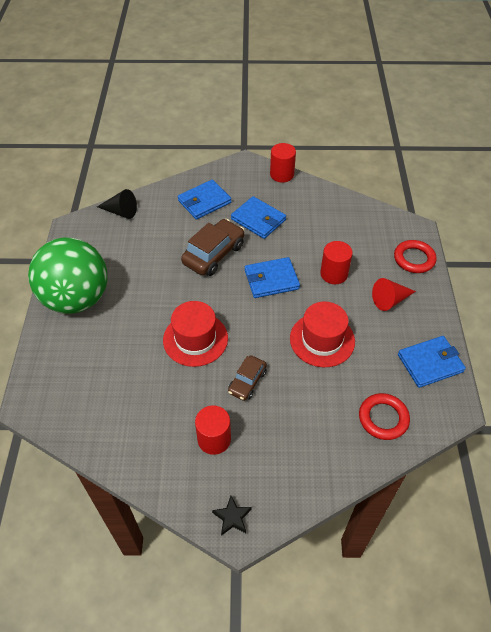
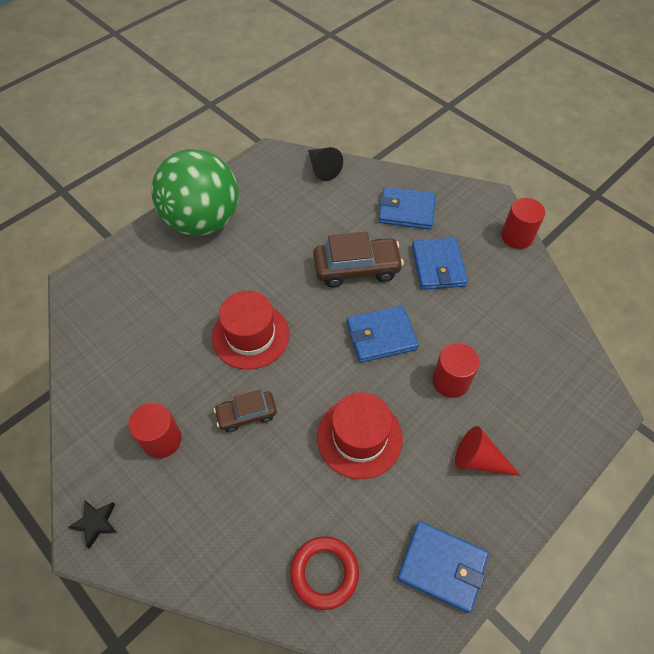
camera: 45 degrees right, 5 degrees up
blue wallet [245,257,300,298] -> blue wallet turned 45 degrees counterclockwise [347,306,419,363]
red ring [394,240,437,273] -> none

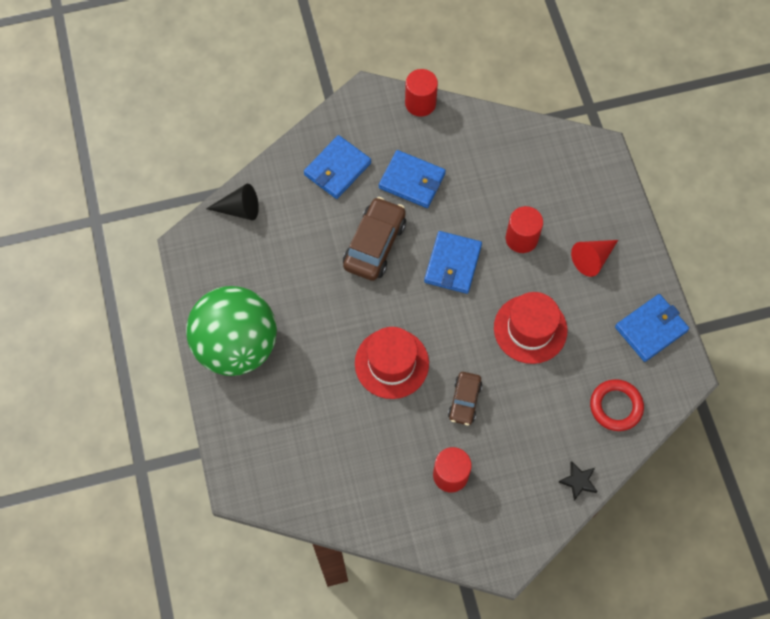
camera: 60 degrees left, 10 degrees up
black star [68,501,117,549] -> black star moved to [558,461,598,501]

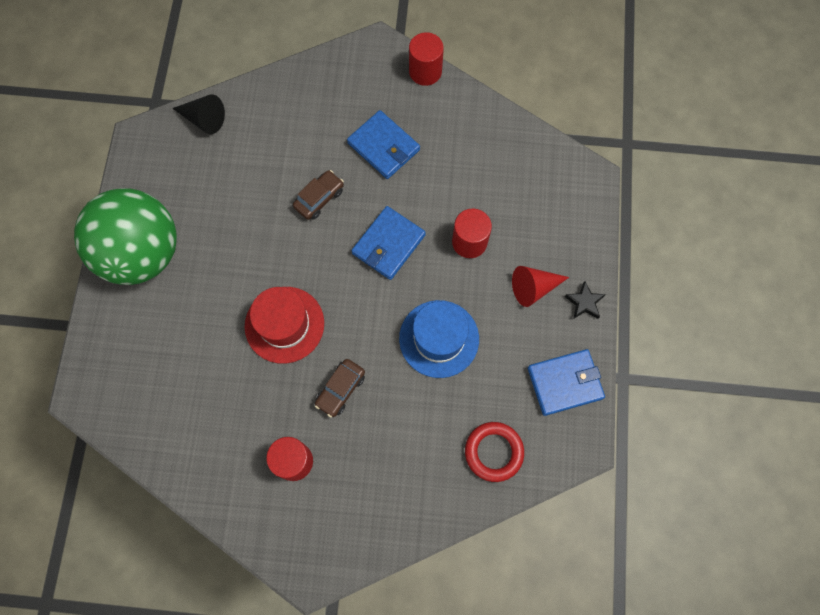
camera: 20 degrees right, 5 degrees up
blue wallet [304,135,371,199] -> none
brown car [343,197,406,281] -> brown car [293,170,344,220], size x0.60
red hat [494,292,567,364] -> blue hat [399,300,479,378]
black star [558,461,598,501] -> black star moved to [565,281,606,319]

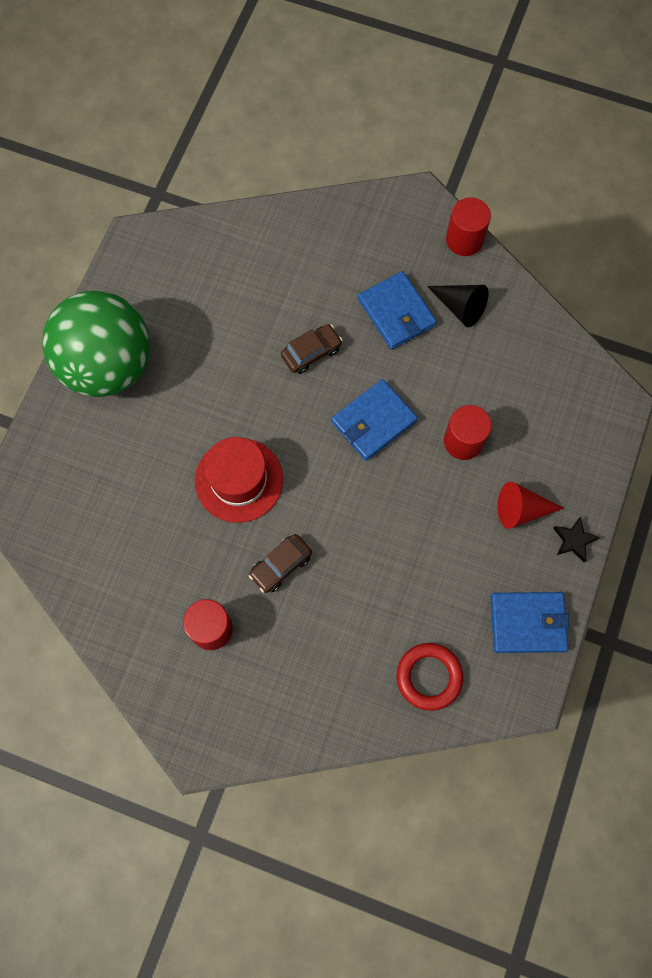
camera: 15 degrees right, 0 degrees up
black cone [172,94,225,134] -> black cone moved to [427,285,488,327]
blue hat [399,300,479,378] -> none

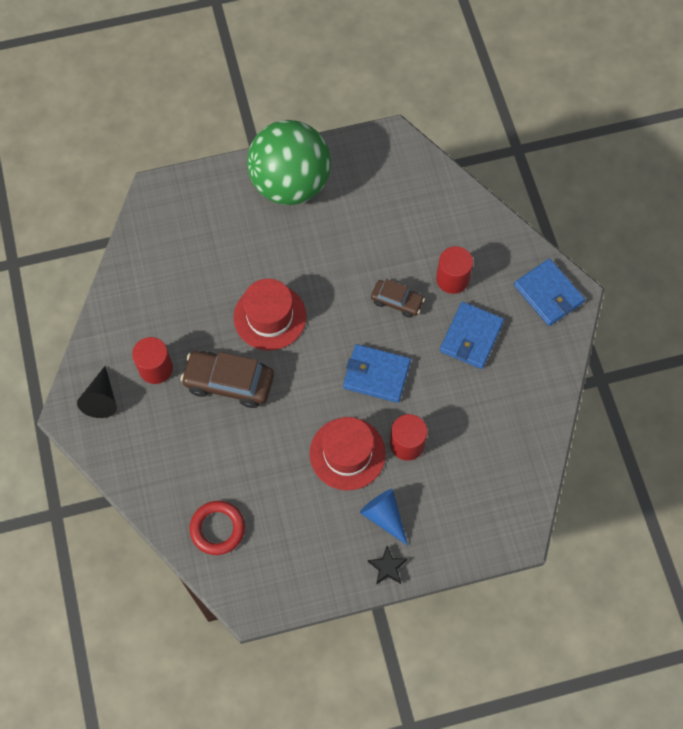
camera: 55 degrees right, 5 degrees down
brown car [249,534,312,593] -> brown car [180,351,274,408], size x1.67
black cone [427,285,488,327] -> black cone moved to [77,366,117,418]
red cylinder [446,197,491,256] -> red cylinder moved to [436,246,473,294]
blue wallet [491,592,570,653] -> blue wallet moved to [514,259,585,326]
red cone [497,482,564,529] -> blue cone [360,489,408,546]
none -> red hat [310,417,386,490]

